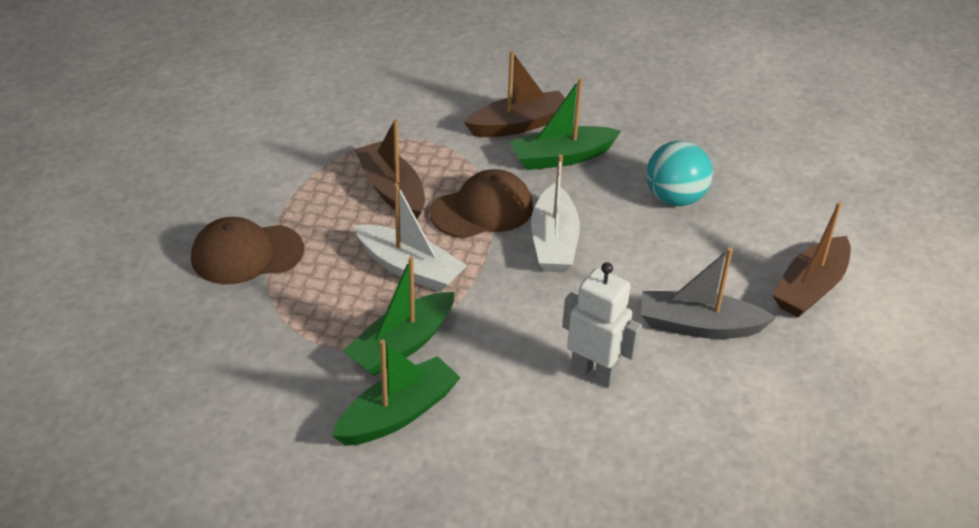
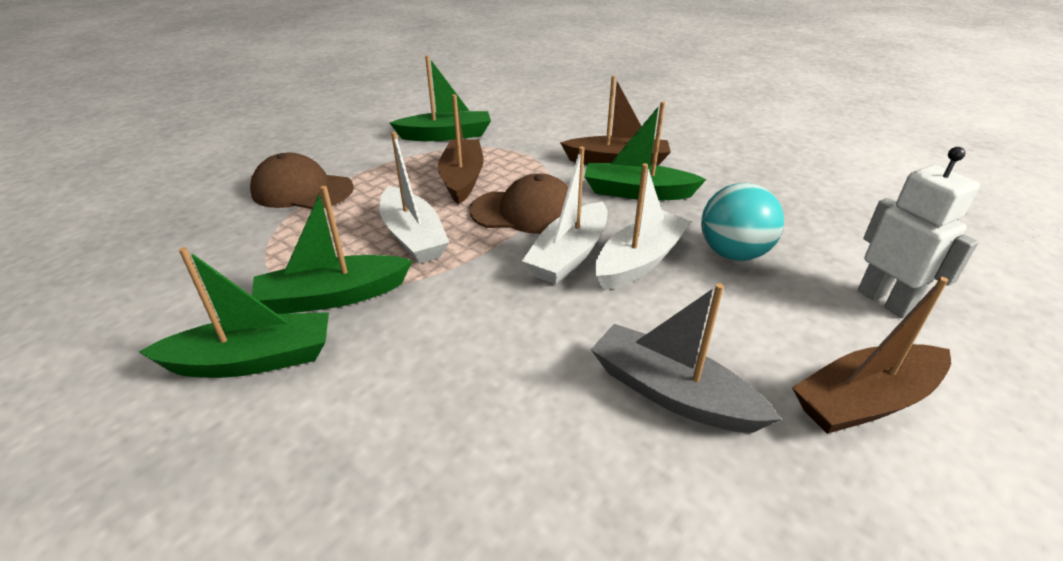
camera: 30 degrees right, 5 degrees down
white robot [562,262,642,388] -> white robot moved to [858,147,980,318]
none -> green boat [390,55,491,141]
none -> white boat [595,163,691,290]

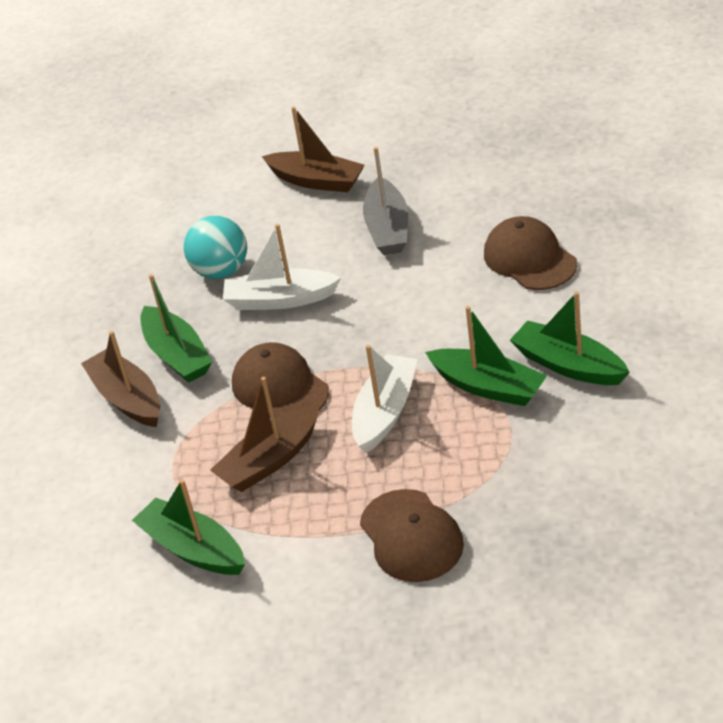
camera: 125 degrees left, 5 degrees up
white boat [522,146,608,284] -> none
white robot [858,147,980,318] -> none
none -> brown cap [484,216,577,290]

